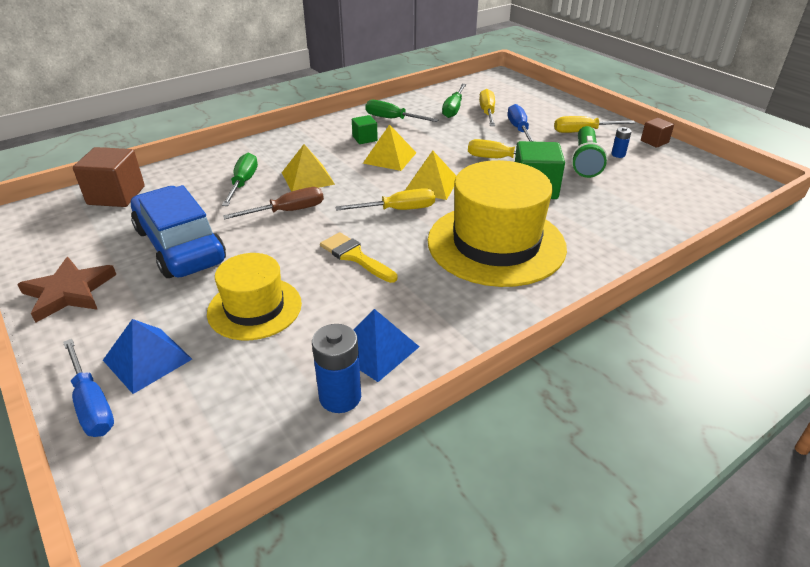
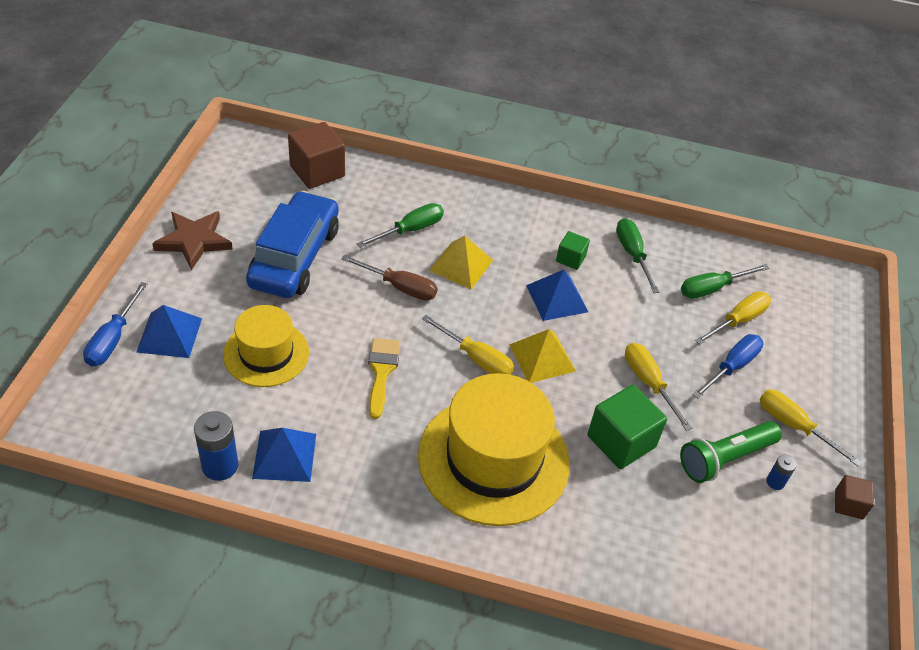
camera: 45 degrees right, 10 degrees up
yellow pyramid [363,124,416,171] -> blue pyramid [526,269,588,321]

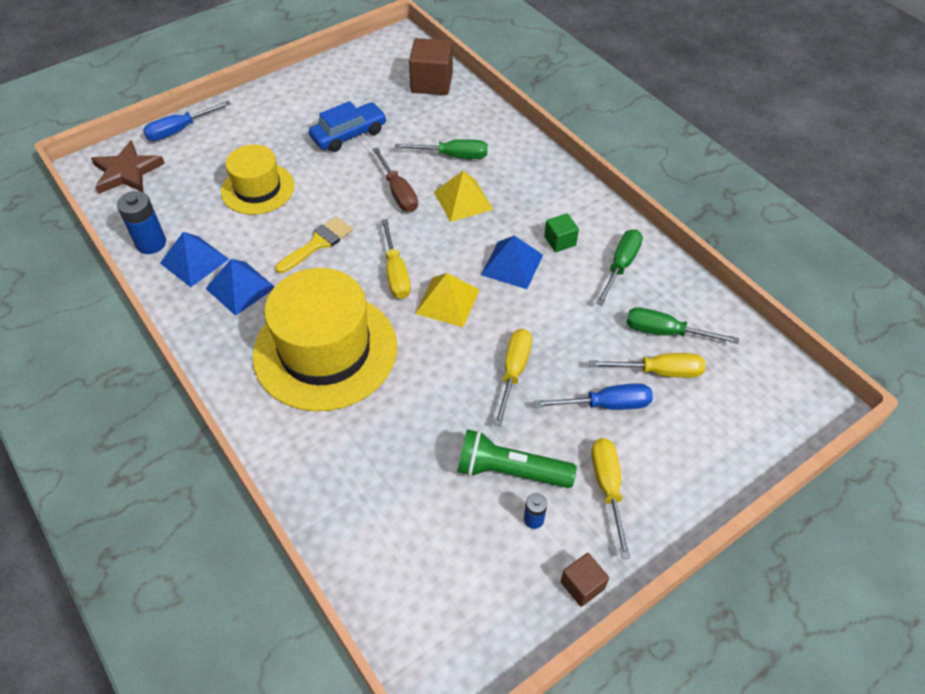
camera: 45 degrees right, 5 degrees up
blue pyramid [136,305,202,358] -> blue pyramid moved to [205,259,275,316]
brown star [152,211,233,270] -> brown star moved to [91,140,165,194]
blue car [246,191,339,298] -> blue car [309,101,387,152], size x0.65
green cube [587,385,667,469] -> none

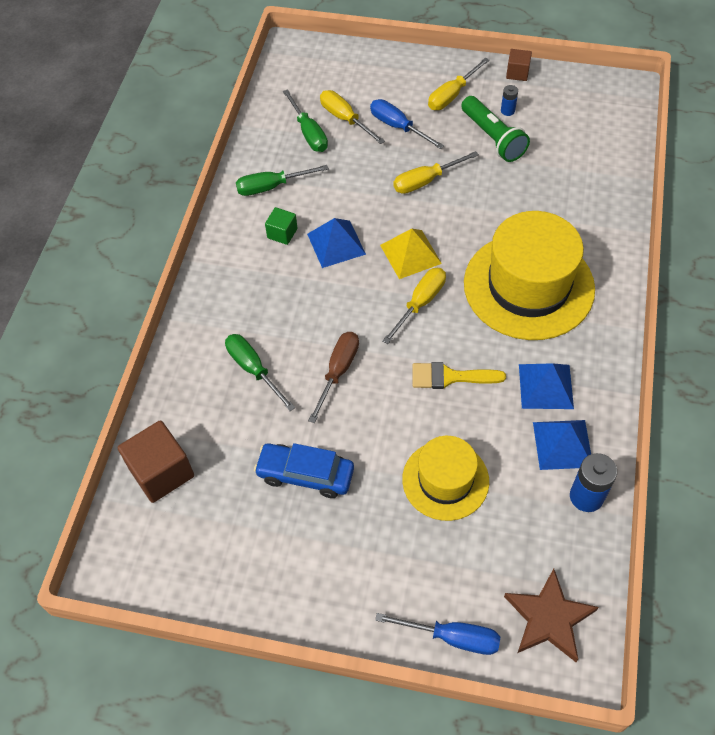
camera: 130 degrees left, 5 degrees up
yellow pyramid [434,170,493,222] -> none

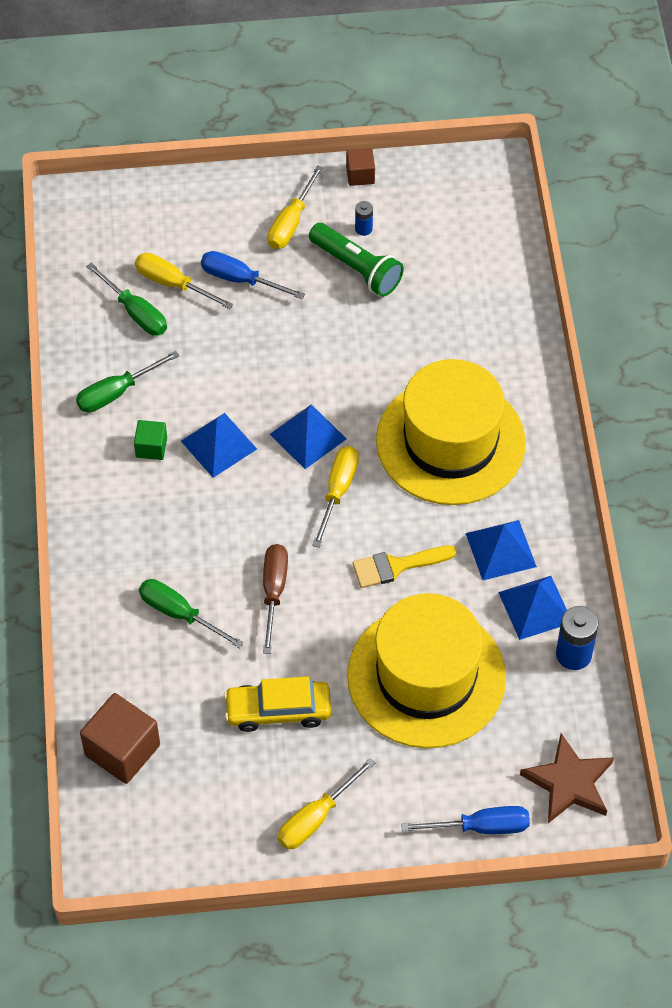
camera: 20 degrees left, 0 degrees up
blue car [254,443,354,498] -> yellow car [224,676,331,732]
yellow pyramid [380,229,442,279] -> blue pyramid [270,404,346,469]
yellow screwdriver [393,151,479,194] -> yellow screwdriver moved to [278,758,375,849]
yellow hat [402,436,489,521] -> yellow hat [347,593,506,748], size x1.69

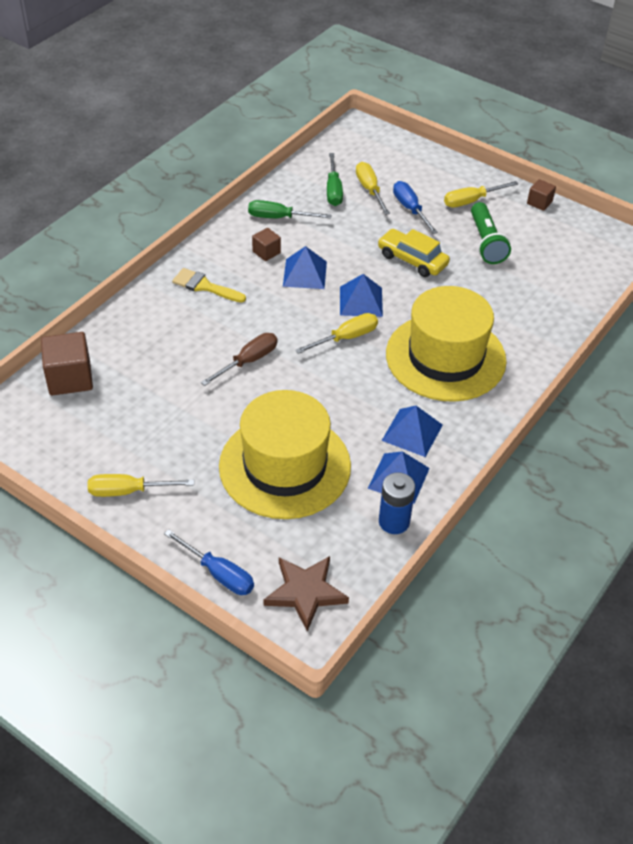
camera: 40 degrees right, 10 degrees down
green cube [134,420,167,460] -> brown cube [252,228,281,261]
green screwdriver [139,579,244,649] -> none
yellow car [224,676,331,732] -> yellow car moved to [378,229,450,277]
yellow brush [352,545,457,588] -> yellow brush moved to [172,268,246,303]
blue battery [355,201,373,236] -> none

